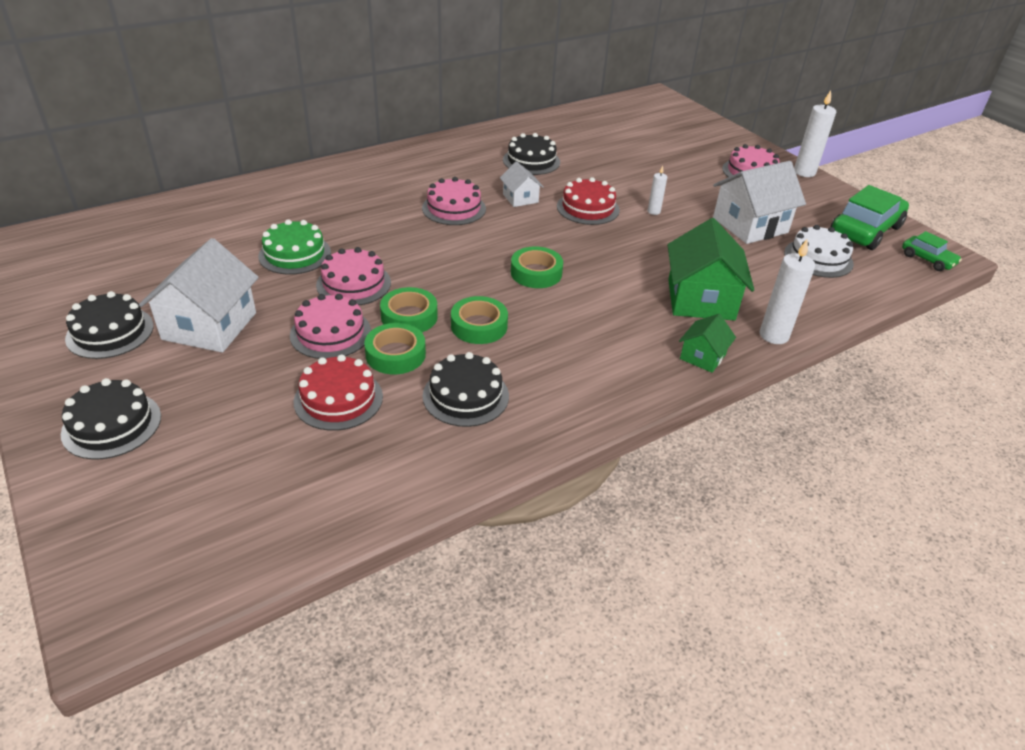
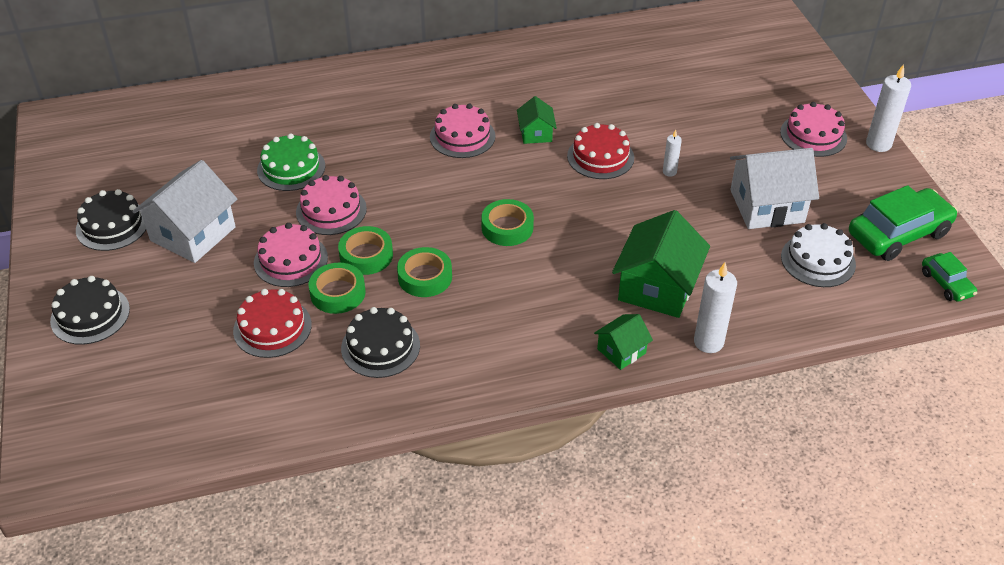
camera: 20 degrees right, 5 degrees up
white house [500,161,544,207] -> green house [517,96,557,144]
black cake [503,133,560,175] -> none

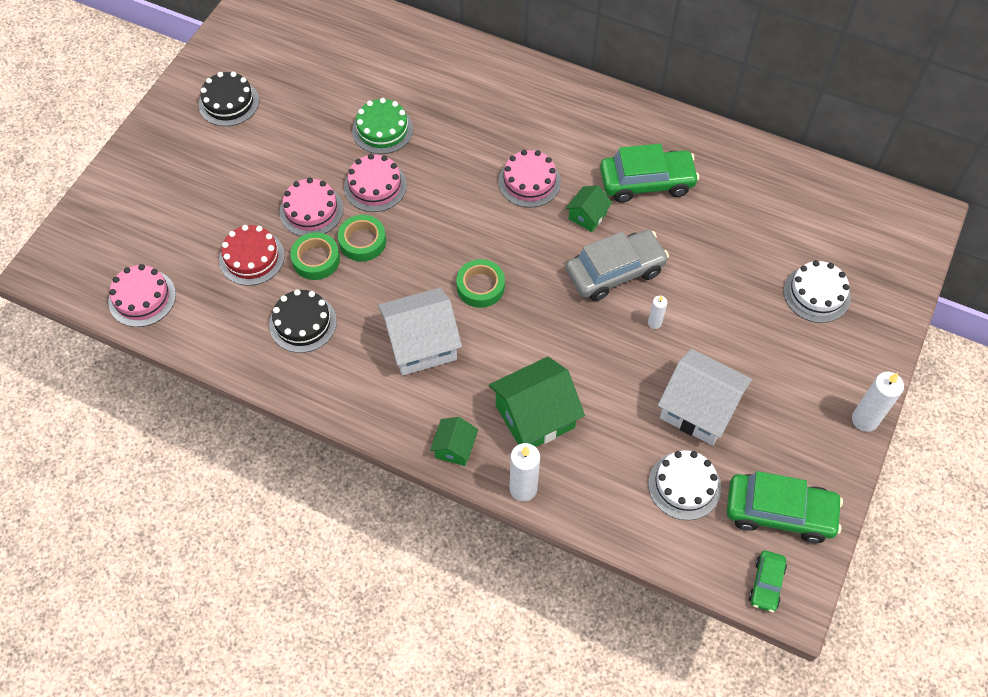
camera: 40 degrees right, 15 degrees up
black cake [50,276,130,345] -> none
white house [132,160,237,263] -> white house moved to [378,287,462,376]
green tape [397,247,452,297] -> none
red cake [567,123,634,179] -> grey car [566,230,669,301]
green house [594,314,653,370] -> green house turned 75 degrees counterclockwise [430,417,478,466]
pink cake [780,102,847,157] -> pink cake moved to [108,264,176,327]
none -> green car [600,144,699,203]
none -> white cake [784,260,851,323]

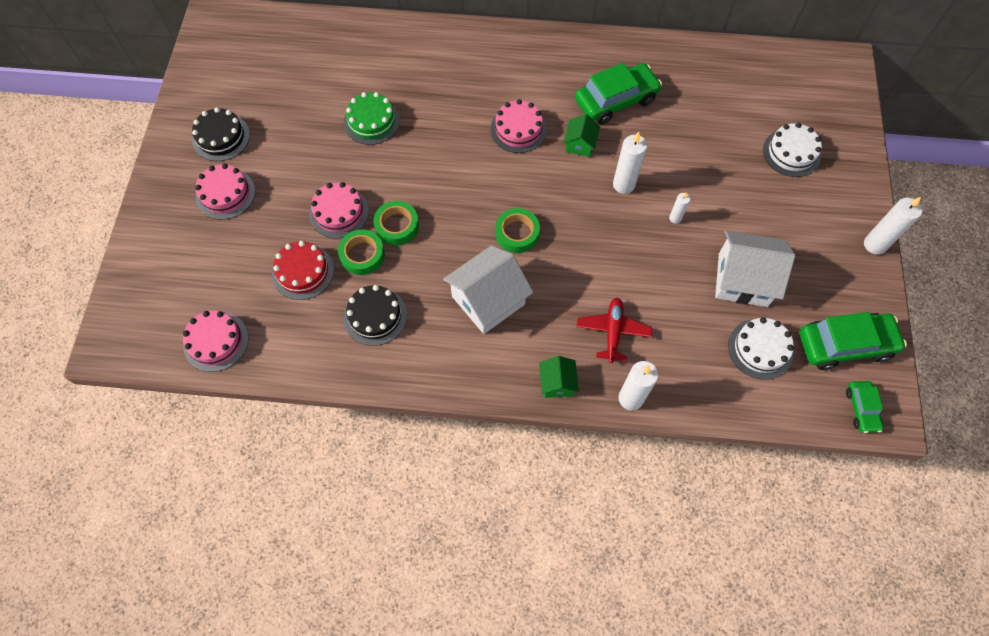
camera: 20 degrees left, 5 degrees up
pink cake [344,154,407,212] -> pink cake moved to [195,164,255,220]
green house [489,357,585,447] -> red plane [576,298,652,363]
grey car [566,230,669,301] -> white candle [613,132,647,194]

